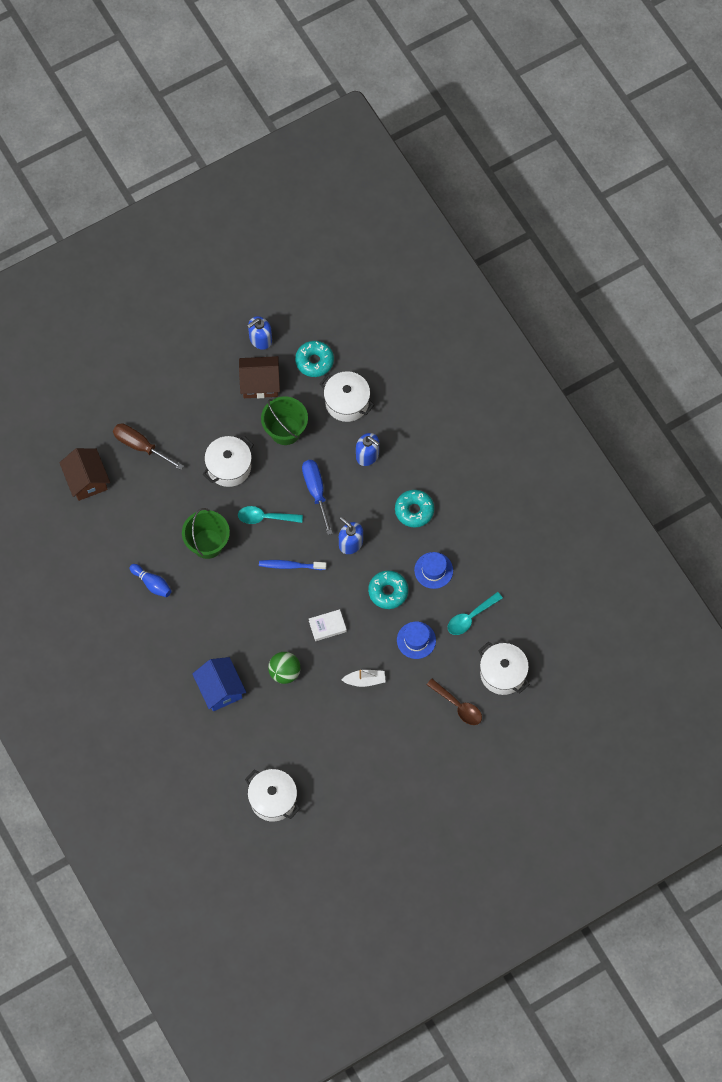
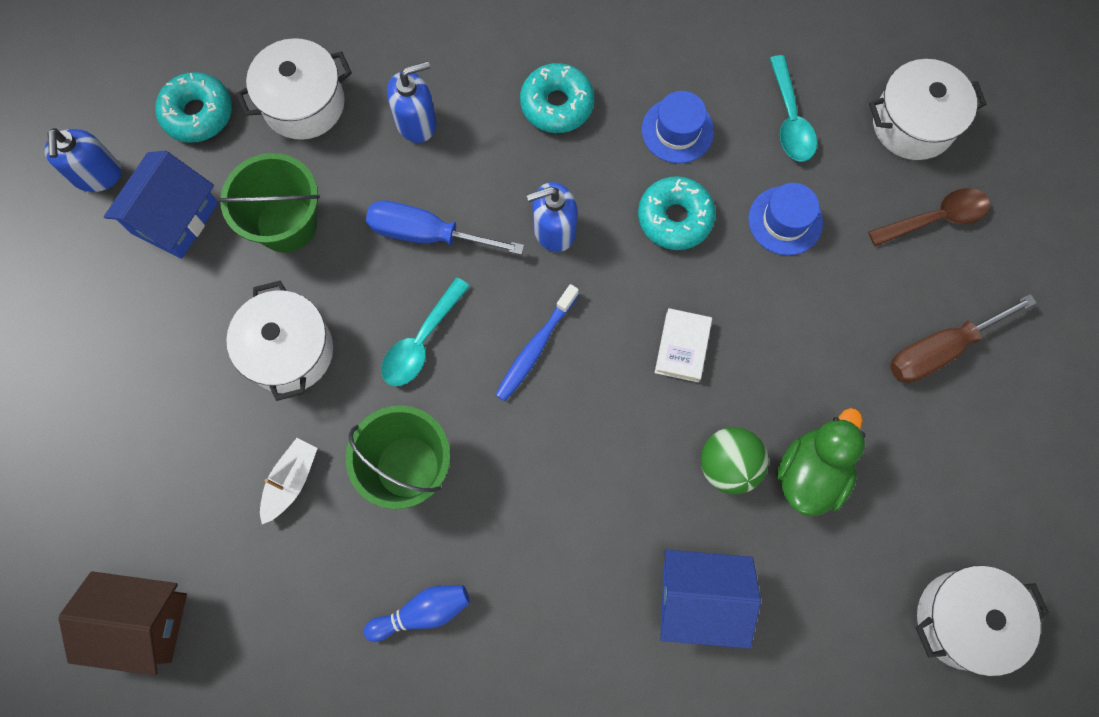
camera: 60 degrees left, 5 degrees up
brown screwdriver [113,424,184,470] -> brown screwdriver moved to [890,294,1037,383]
brown house [239,356,280,398] -> blue house [104,151,218,259]
white boat [341,670,386,687] -> white boat moved to [260,438,318,524]
none -> green duck [776,408,865,517]

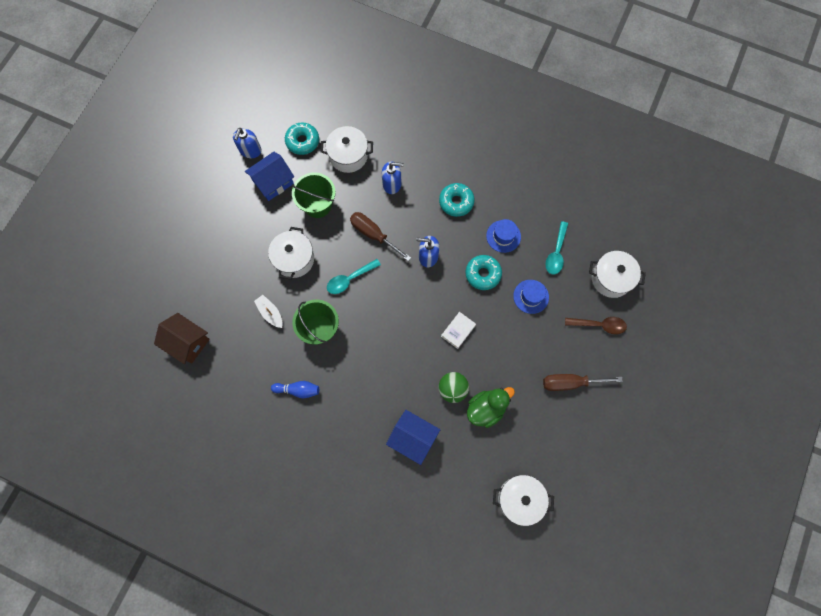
camera: 25 degrees right, 0 degrees up
white boat [260,438,318,524] -> white boat turned 90 degrees counterclockwise [254,295,283,328]
blue screwdriver [366,201,524,255] -> brown screwdriver [350,212,411,261]
blue toothbrush [495,284,579,401] -> none

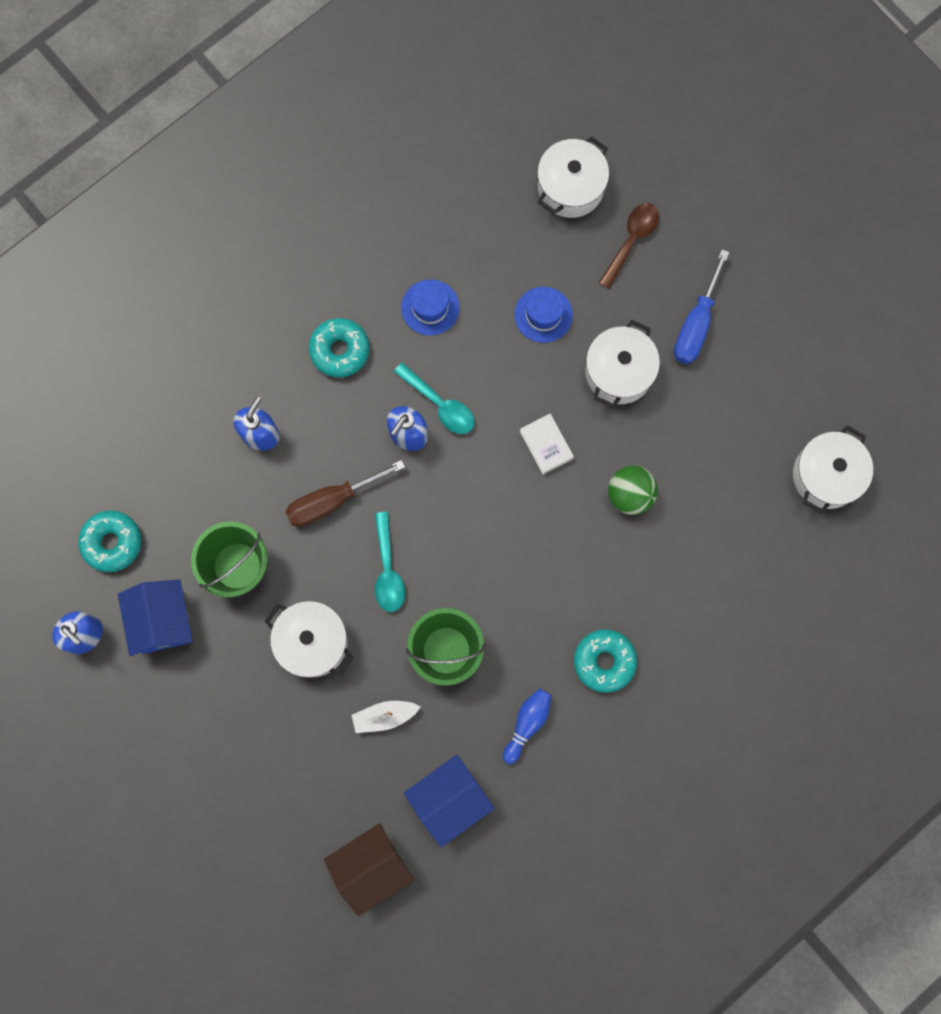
camera: 65 degrees left, 5 degrees up
white pot [321,126,373,173] -> white pot moved to [585,320,660,408]
blue house [386,410,440,465] -> blue house moved to [404,755,495,847]
turquoise donut [465,255,502,290] -> turquoise donut moved to [574,629,637,693]
green duck [467,387,515,428] -> none
brown screwdriver [543,374,623,391] -> blue screwdriver [674,249,729,364]
turquoise spoon [545,221,568,275] -> turquoise spoon moved to [394,362,475,434]

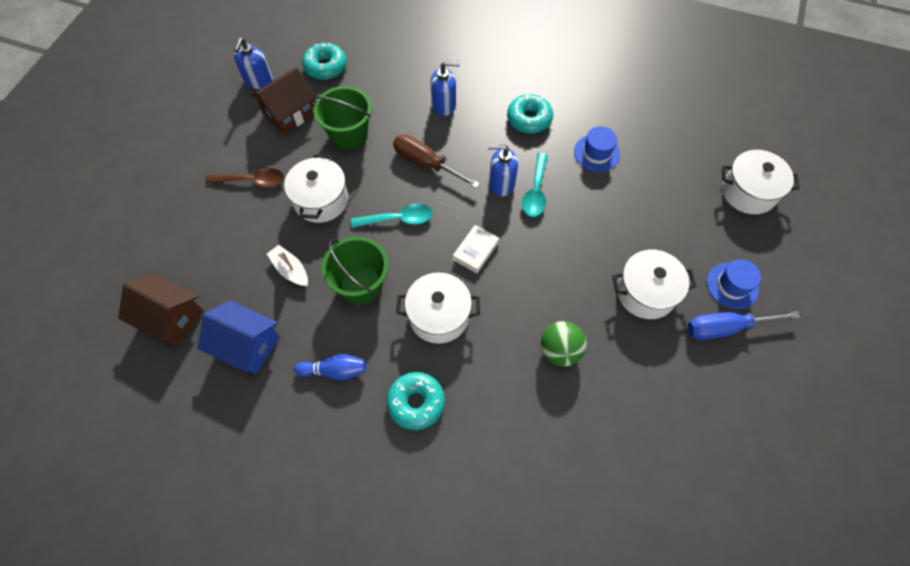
camera: 60 degrees right, 15 degrees down
blue house [118,580,192,656] -> brown house [251,67,315,135]
turquoise spoon [375,512,405,612] -> turquoise spoon turned 150 degrees counterclockwise [351,204,433,228]
blue hat [514,287,573,343] -> blue hat moved to [707,259,761,309]
white book [520,414,574,474] -> white book moved to [453,225,499,273]
brown spoon [598,203,659,289] -> brown spoon moved to [205,168,284,188]
white pot [793,425,873,514] -> white pot moved to [396,272,480,344]

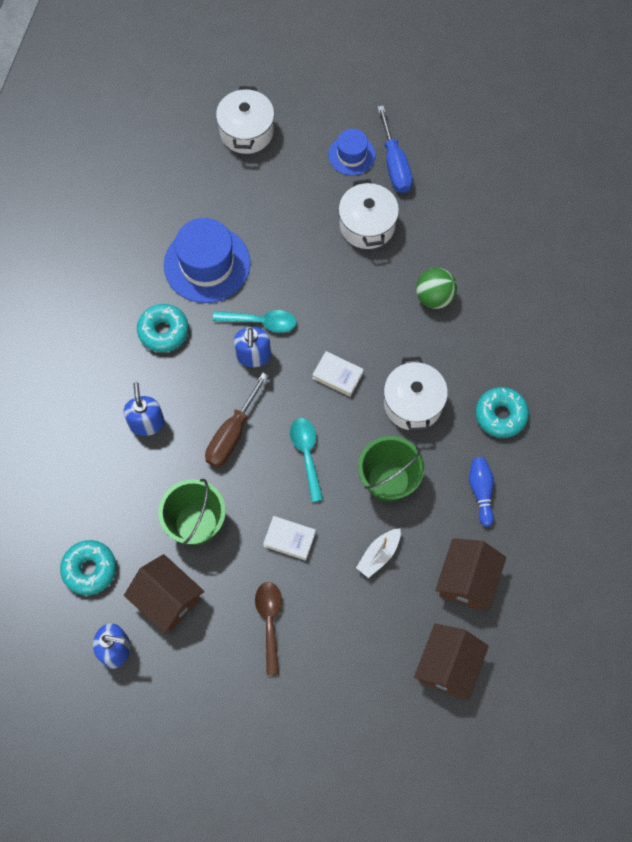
camera: 95 degrees left, 5 degrees up
blue house [197,301,280,374] -> brown house [435,538,506,611]
white pot [284,154,348,223] -> white book [263,516,316,561]
blue hat [574,126,620,172] -> blue hat [164,218,251,303], size x1.77

